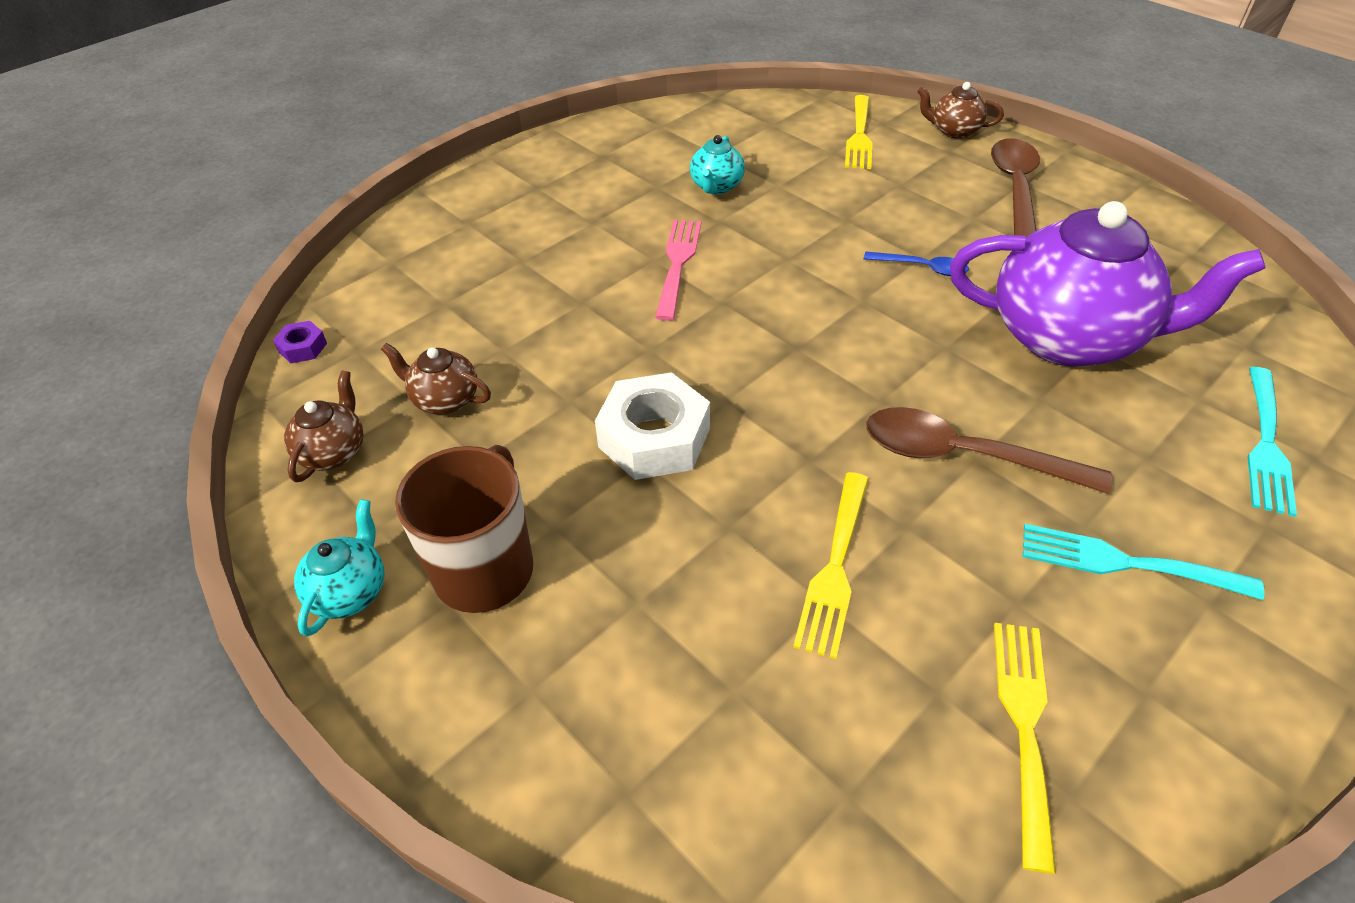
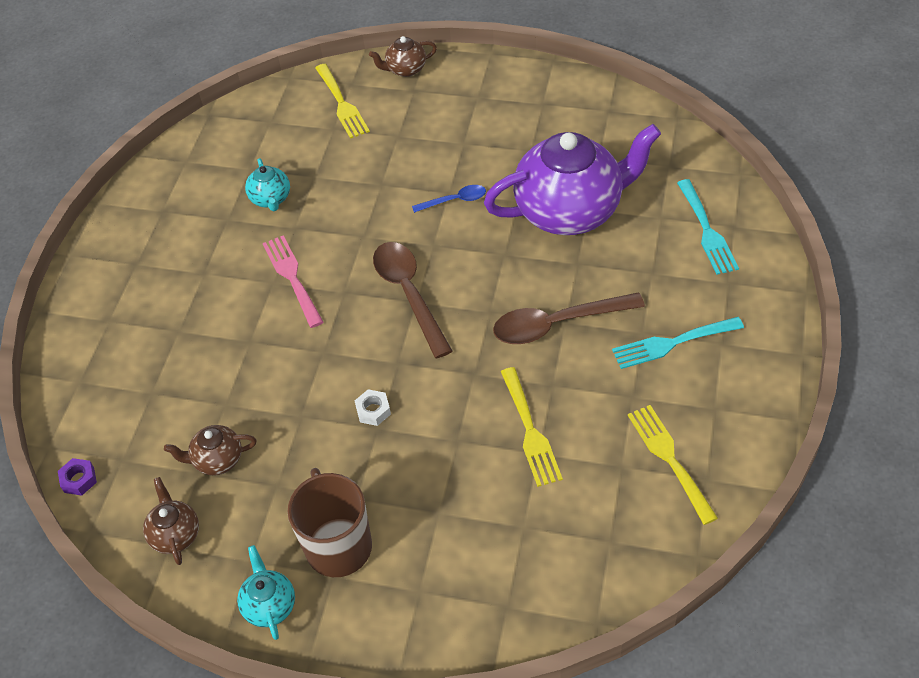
camera: 30 degrees left, 5 degrees up
white nut [595,372,710,480] -> white nut [355,389,391,426], size x0.46
brown spoon [991,138,1040,237] -> brown spoon moved to [373,242,453,358]

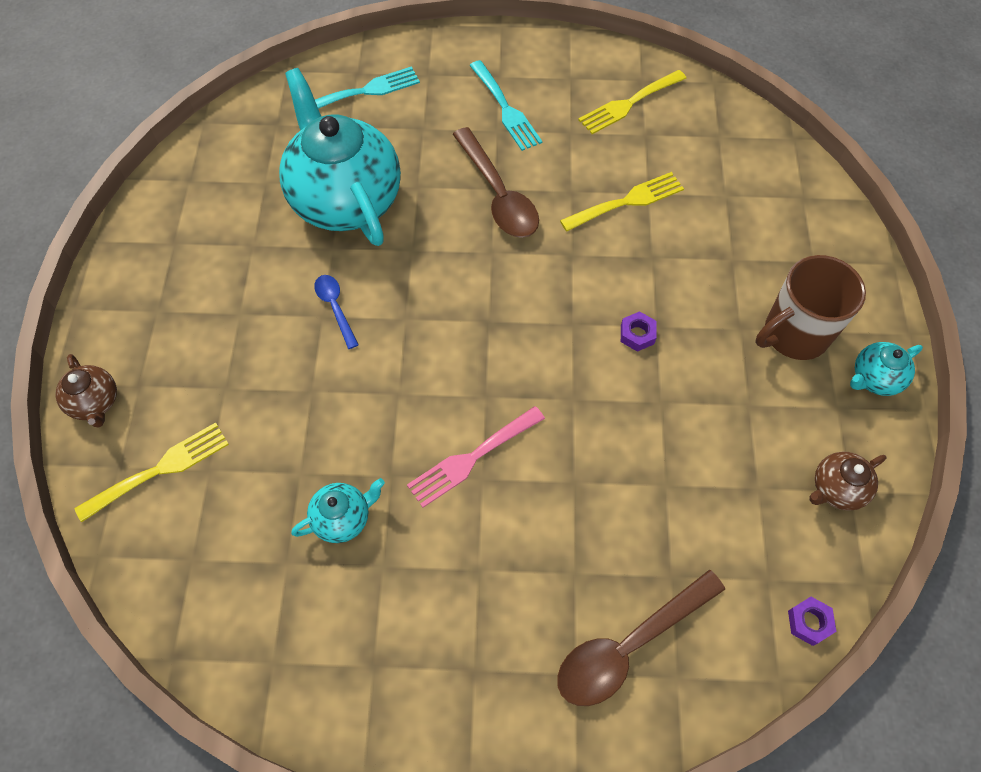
camera: 105 degrees left, 10 degrees up
brown teapot [164,425,257,475] -> none
white nut [355,389,391,426] -> purple nut [621,311,657,352]
brown spoon [373,242,453,358] -> brown spoon moved to [557,570,725,706]
purple teapot [484,124,661,235] -> turquoise teapot [279,68,401,246]

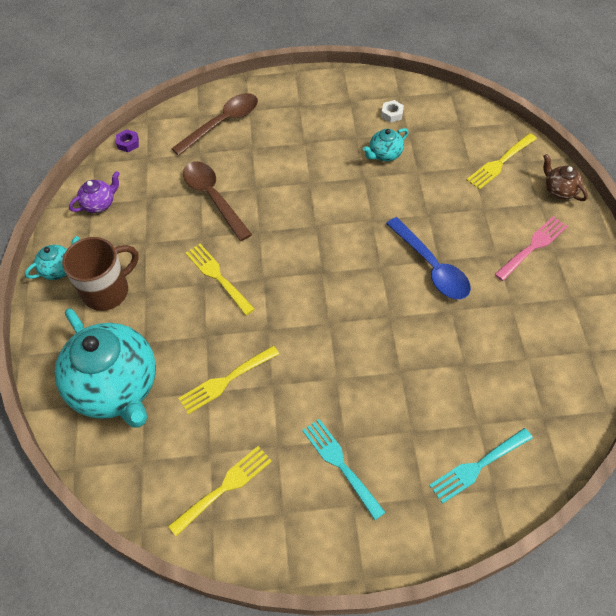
camera: 175 degrees right, 5 degrees down
turquoise teapot [279,68,401,246] -> turquoise teapot moved to [55,308,156,428]
blue spoon [314,275,359,349] -> blue spoon [386,217,471,299], size x1.88
pink fork [407,406,545,508] -> pink fork moved to [494,216,568,281]
brown spoon [453,127,539,238] -> brown spoon moved to [183,162,252,241]
purple nut [621,311,657,352] -> yellow fork [186,244,255,316]
brown teapot [810,452,887,511] -> purple teapot [69,171,120,213]
none -> white nut [381,100,404,123]

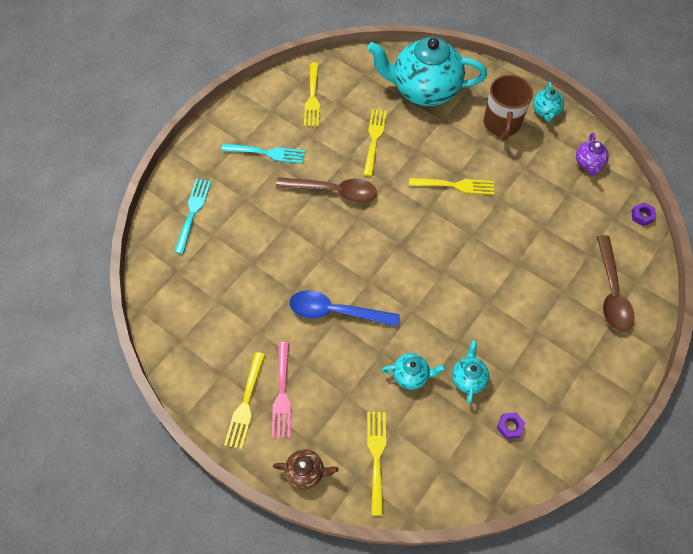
camera: 130 degrees right, 5 degrees up
brown spoon [183,162,252,241] -> brown spoon moved to [276,177,377,203]
white nut [381,100,404,123] -> purple nut [497,412,525,439]
none -> yellow fork [224,352,265,449]
none -> turquoise teapot [382,353,446,390]

